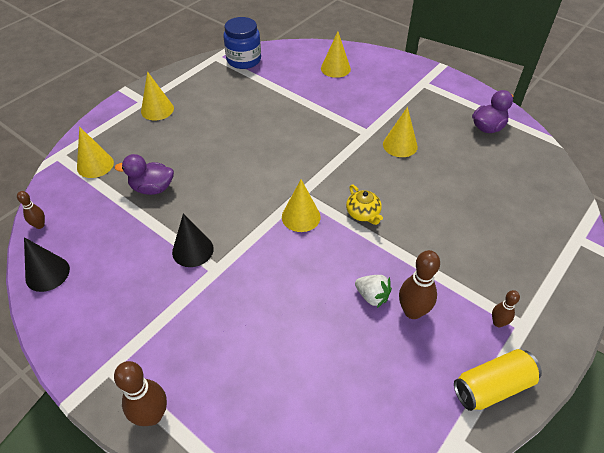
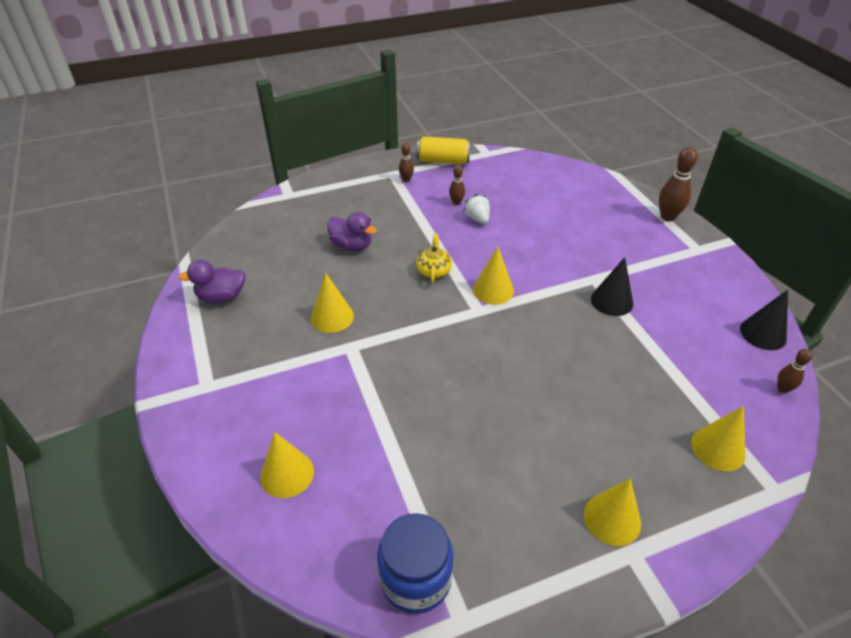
camera: 150 degrees left, 5 degrees down
purple duck [115,154,174,195] -> purple duck moved to [327,212,377,251]
brown bowling pin [399,250,440,319] -> brown bowling pin [449,165,465,205], size x0.57

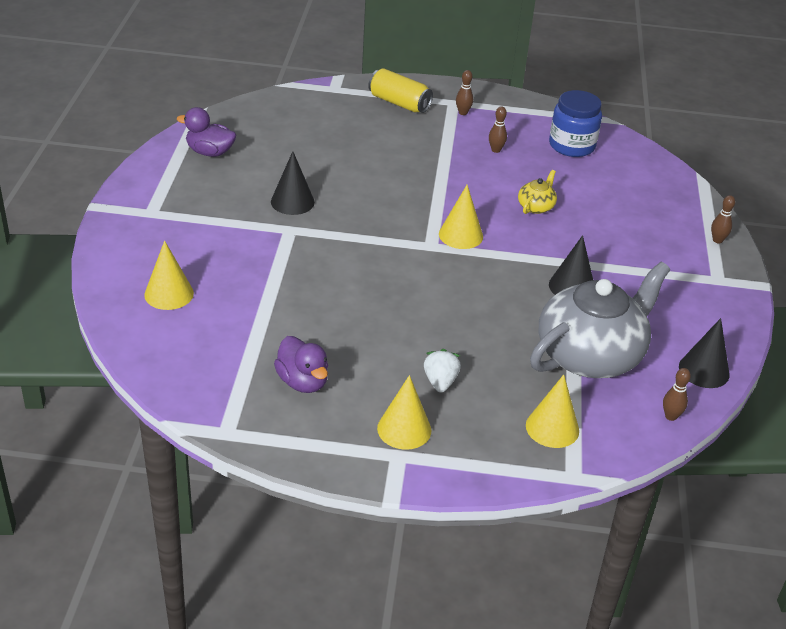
camera: 25 degrees right, 5 degrees down
yellow cone [311,273,354,333] -> black cone [271,151,315,215]
purple duck [327,212,377,251] -> purple duck moved to [274,336,328,393]
blue jar [377,513,454,614] -> blue jar moved to [549,90,602,157]
yellow can [416,136,471,164] -> yellow can moved to [368,68,433,113]
yellow teapot [416,233,452,283] -> yellow teapot moved to [518,170,557,214]
white strawberry [463,194,490,224] -> white strawberry moved to [424,349,461,392]
brown bowling pin [659,147,698,221] -> brown bowling pin [711,195,735,243], size x0.57
none -> grey teapot [530,262,670,378]

